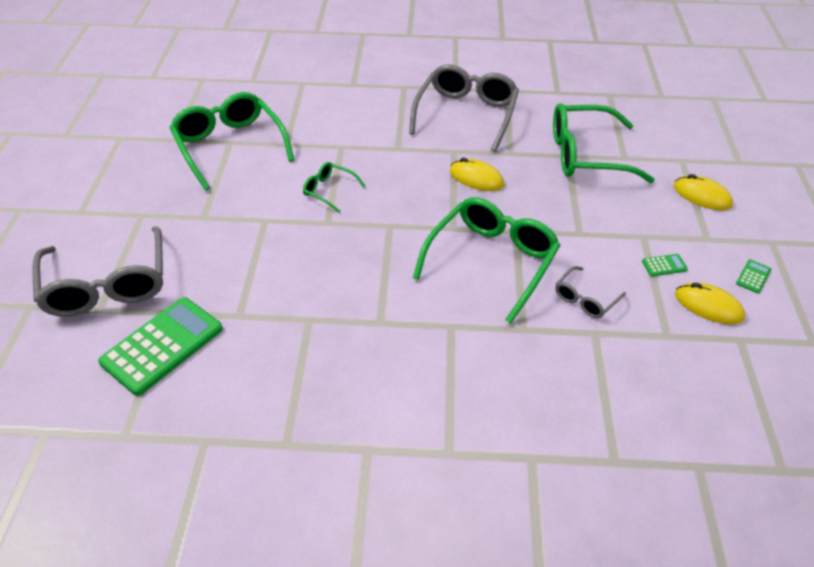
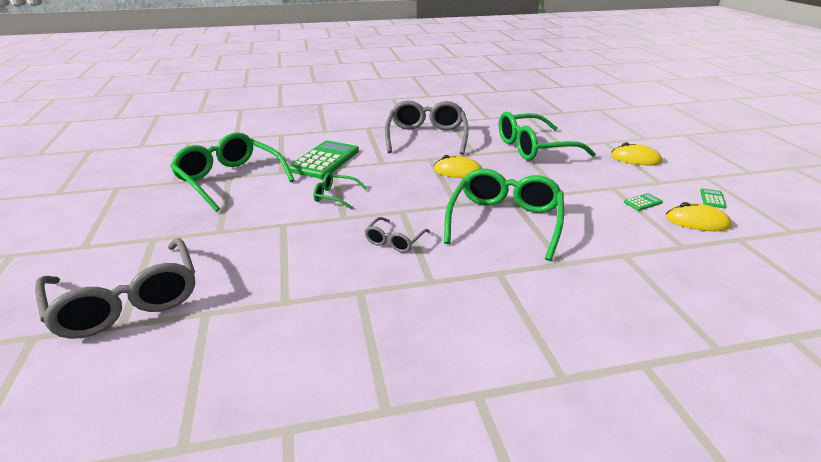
camera: 15 degrees left, 15 degrees down
green calculator [98,297,223,396] -> green calculator moved to [289,141,359,179]
grey glasses [555,266,626,318] -> grey glasses moved to [364,217,430,253]

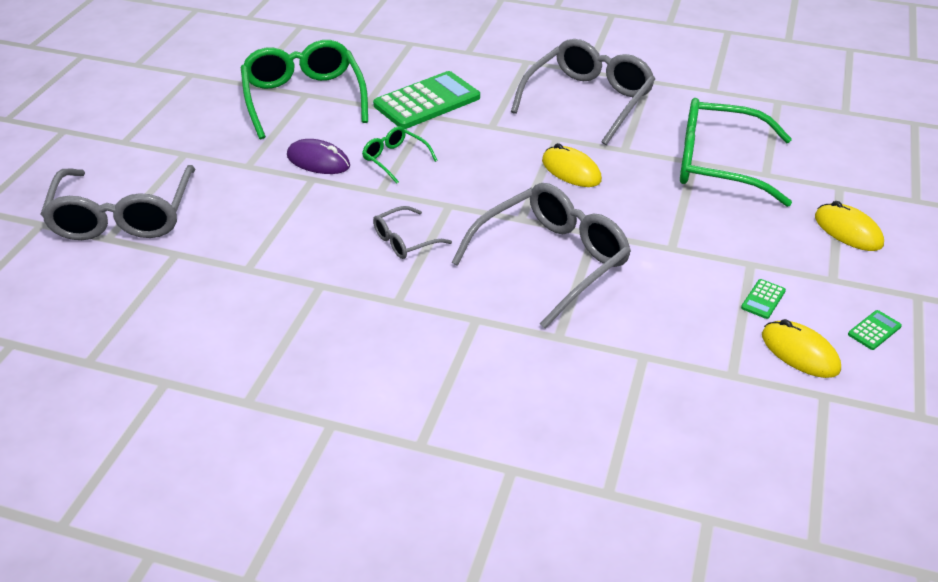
camera: 30 degrees right, 10 degrees up
green glasses [444,169,564,261] -> grey glasses [452,183,631,328]
green calculator [624,193,663,211] -> green calculator turned 120 degrees clockwise [741,279,786,319]
none -> purple mouse [287,139,350,174]

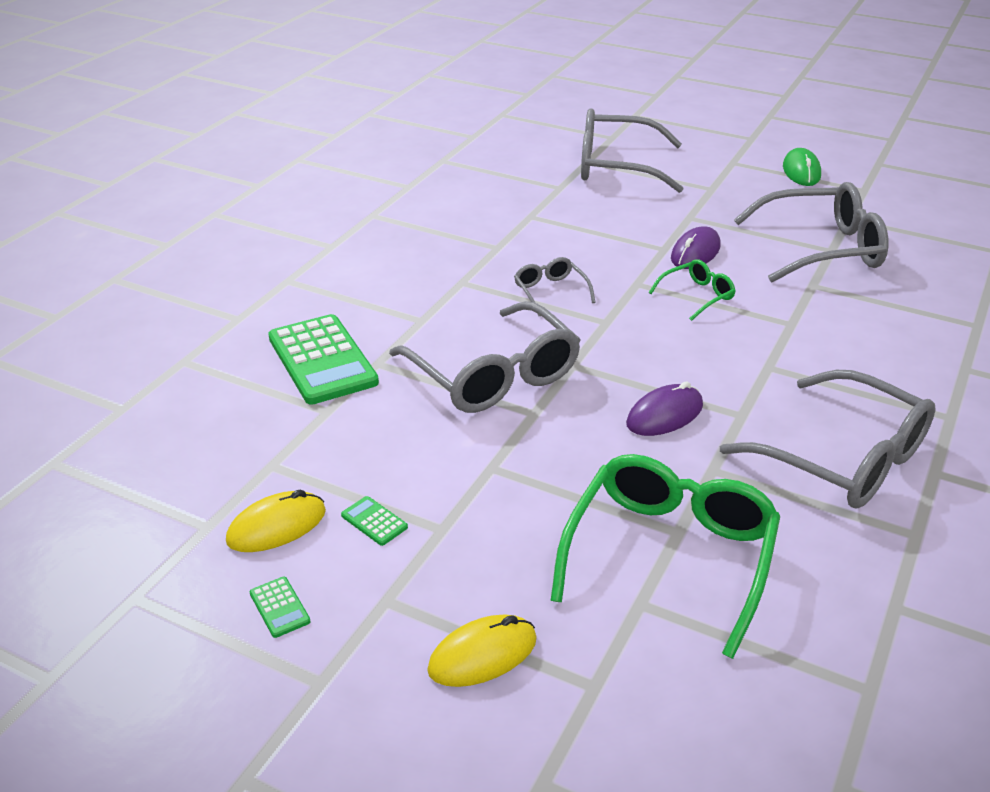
camera: 100 degrees right, 5 degrees down
green glasses [241,40,368,139] -> grey glasses [734,182,888,283]
green calculator [373,71,480,129] -> green calculator moved to [268,314,379,405]
yellow mouse [542,143,602,187] -> purple mouse [626,381,703,436]
none -> green mouse [783,148,821,186]

